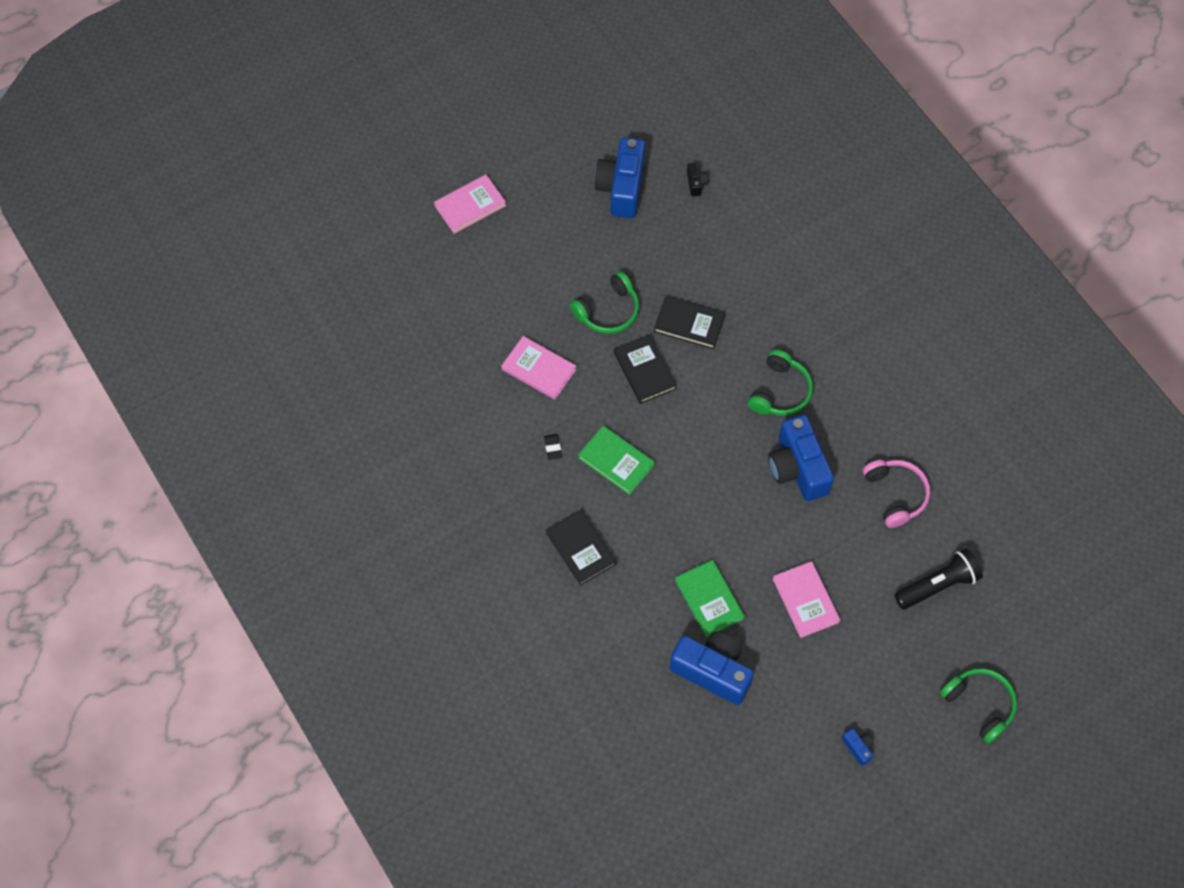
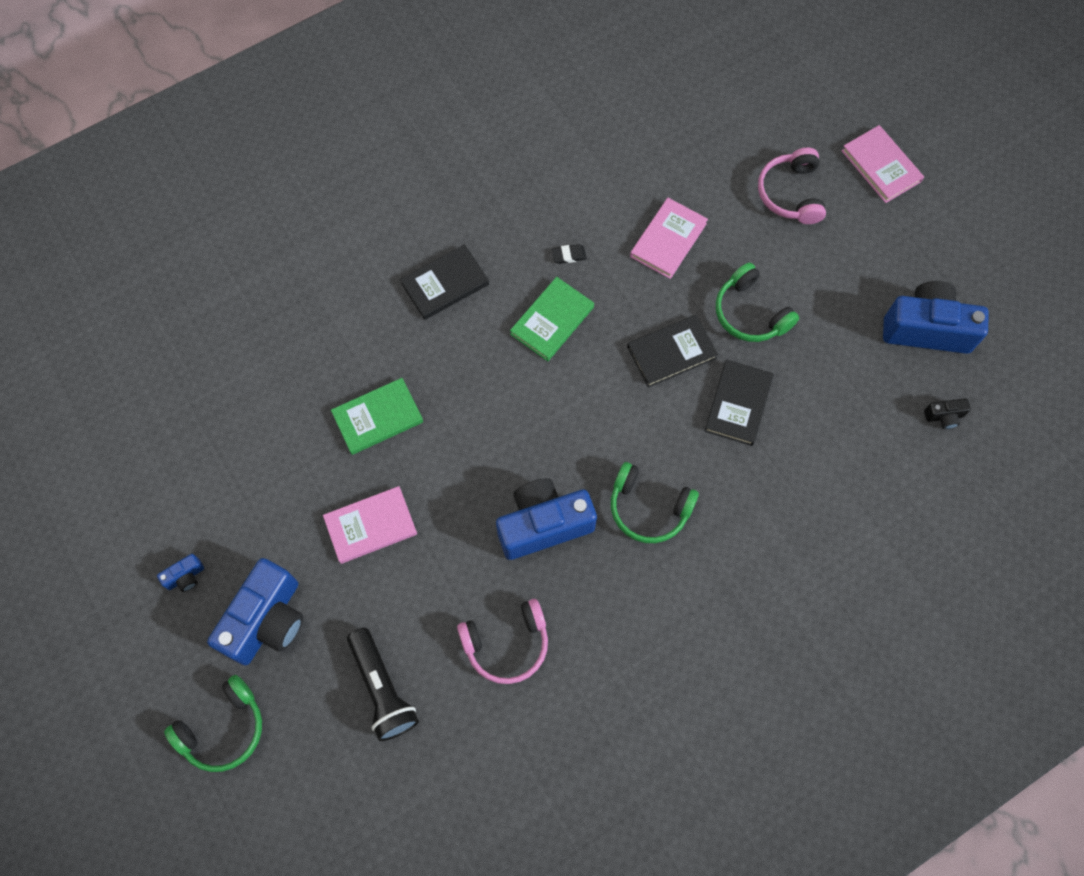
camera: 90 degrees right, 5 degrees up
blue camera [669,631,754,705] -> blue camera moved to [207,558,303,665]
none -> pink headphones [758,148,826,224]

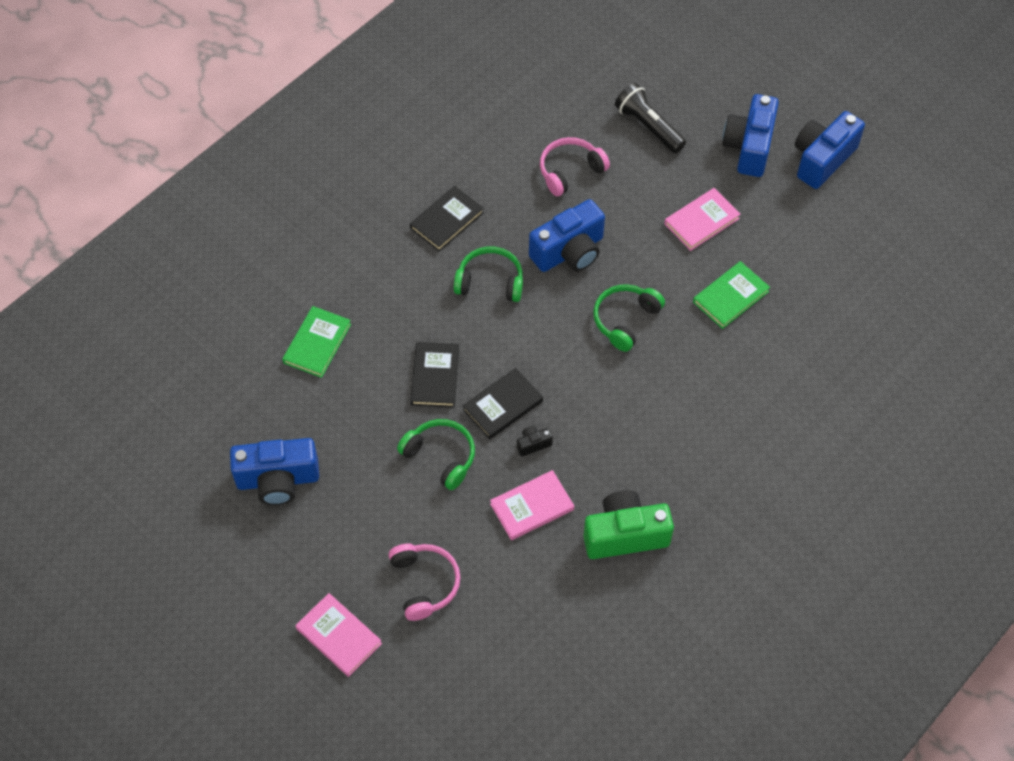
camera: 165 degrees right, 10 degrees down
blue camera [157,554,204,592] -> blue camera [795,111,865,189], size x2.35
green headphones [164,675,262,772] -> green headphones moved to [593,284,665,352]
black book [400,244,489,320] -> black book moved to [410,186,484,252]
green book [510,277,594,361] -> green book moved to [282,306,351,378]
black eraser [551,244,587,264] -> none
pink book [630,198,708,279] -> pink book turned 45 degrees clockwise [490,470,574,540]
black camera [924,398,971,429] -> black camera moved to [517,426,553,456]
none -> green camera [583,490,674,559]

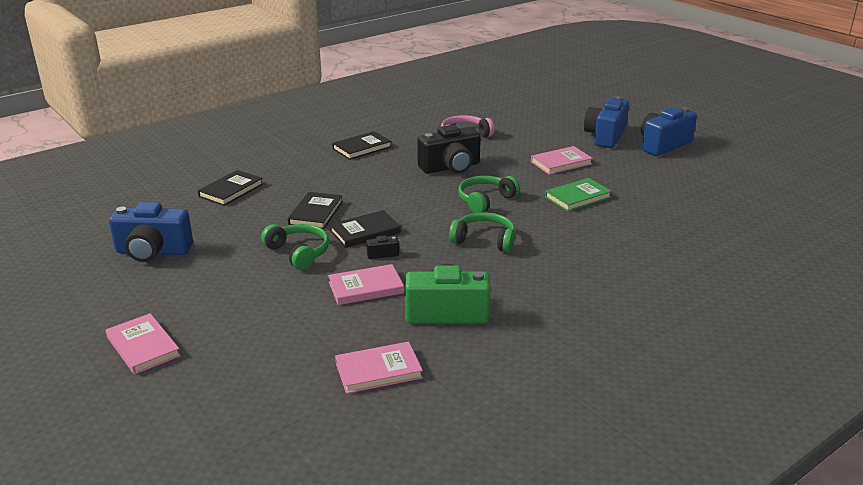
camera: 10 degrees right, 30 degrees down
green book [282,306,351,378] -> black book [198,170,263,206]
pink headphones [388,543,461,621] -> none
green headphones [454,247,523,302] -> green headphones moved to [449,212,515,252]
blue camera [529,199,605,272] -> black camera [417,125,481,174]
black flashlight [615,83,686,153] -> none
none -> pink book [335,342,423,394]

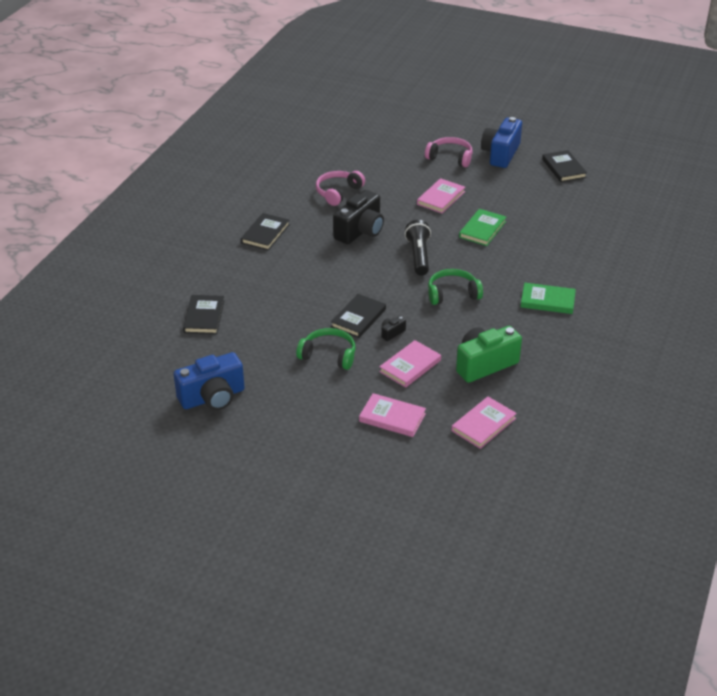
camera: 30 degrees left, 10 degrees up
pink book [106,313,181,375] -> pink book moved to [359,393,426,437]
black book [288,192,343,229] -> black book moved to [542,150,587,182]
green headphones [458,176,520,213] -> black flashlight [405,220,431,276]
blue camera [584,96,629,148] -> pink headphones [425,137,473,167]
none -> green book [520,283,576,314]

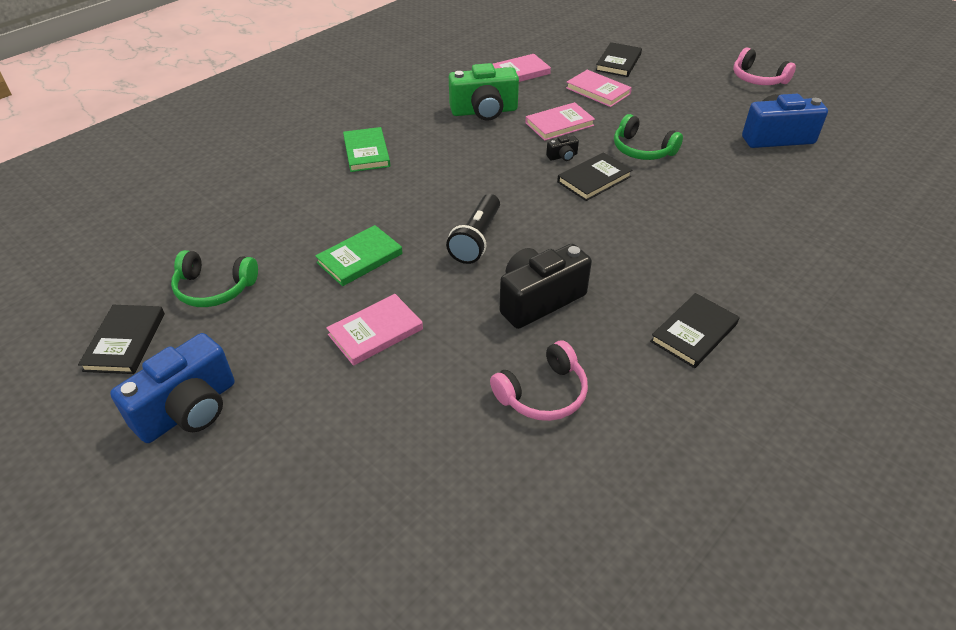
camera: 160 degrees left, 5 degrees up
black book [183,295,224,334] -> black book moved to [595,42,642,77]
pink headphones [425,137,473,167] -> pink headphones moved to [733,48,796,85]
green headphones [428,269,483,305] -> green headphones moved to [171,250,258,307]
green book [520,283,576,314] -> green book turned 45 degrees clockwise [343,127,390,172]

